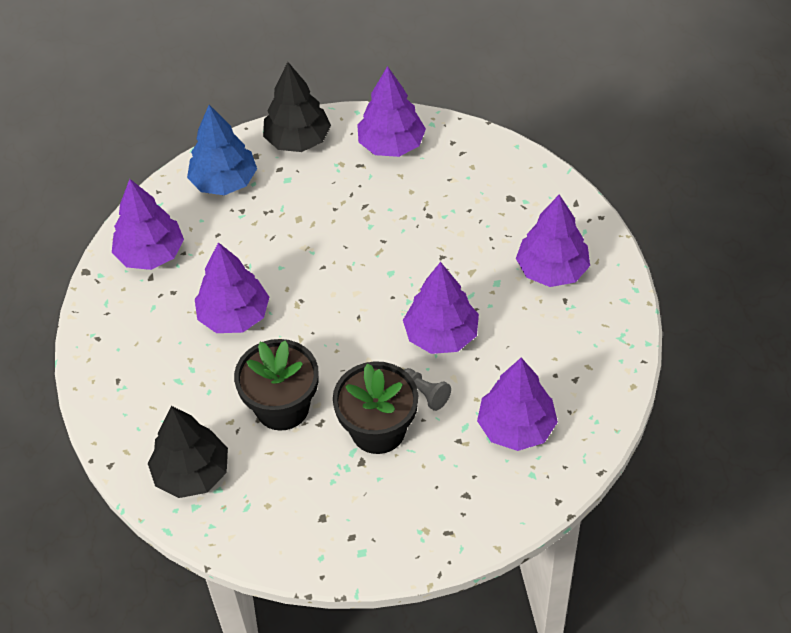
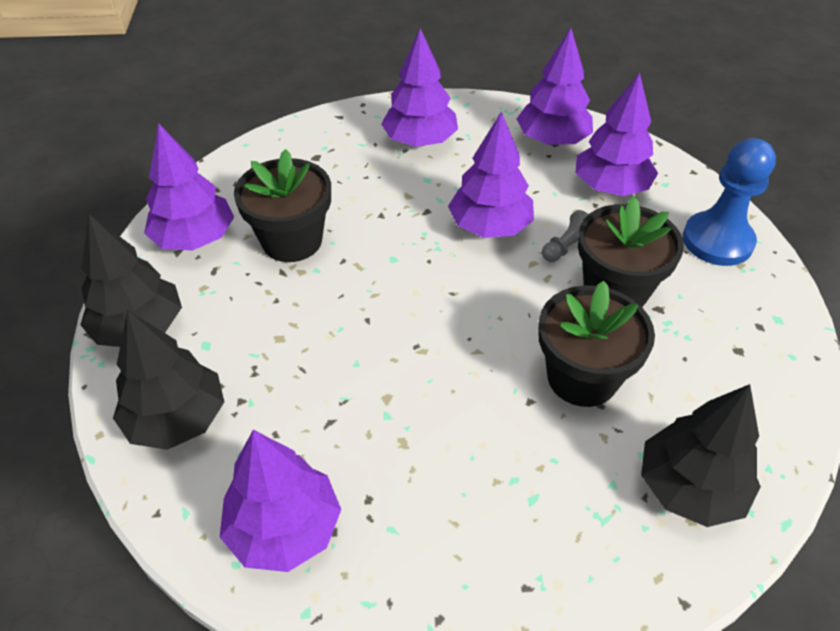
camera: 85 degrees left, 5 degrees down
blue tree [187,105,257,195] -> black tree [113,310,224,450]
purple tree [195,242,269,333] -> purple tree moved to [517,28,593,145]
none -> black flower pot [234,149,331,262]
none -> blue pawn [683,138,776,266]

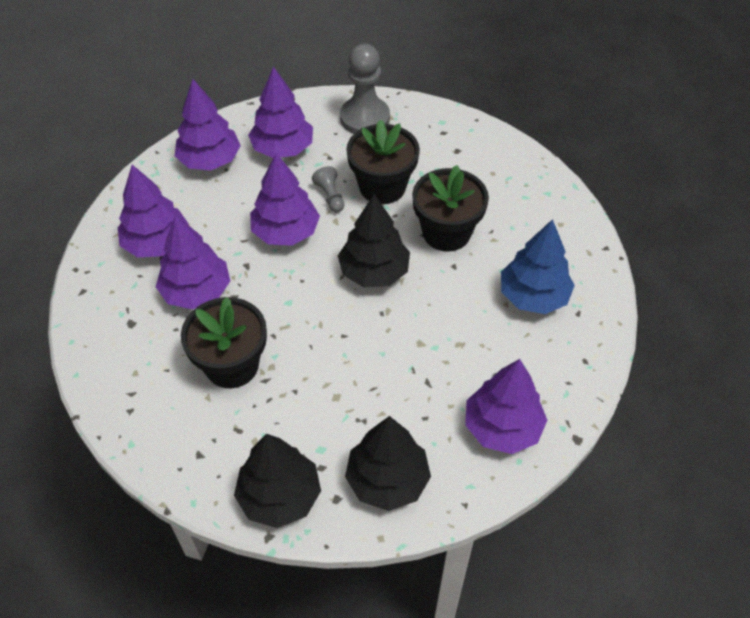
camera: 70 degrees left, 5 degrees up
purple tree [144,124,234,251] -> purple tree moved to [156,214,230,309]
black tree [641,384,761,527] -> black tree moved to [338,194,410,287]
blue pawn [683,138,776,266] -> grey pawn [340,43,390,134]
none -> blue tree [501,219,575,314]

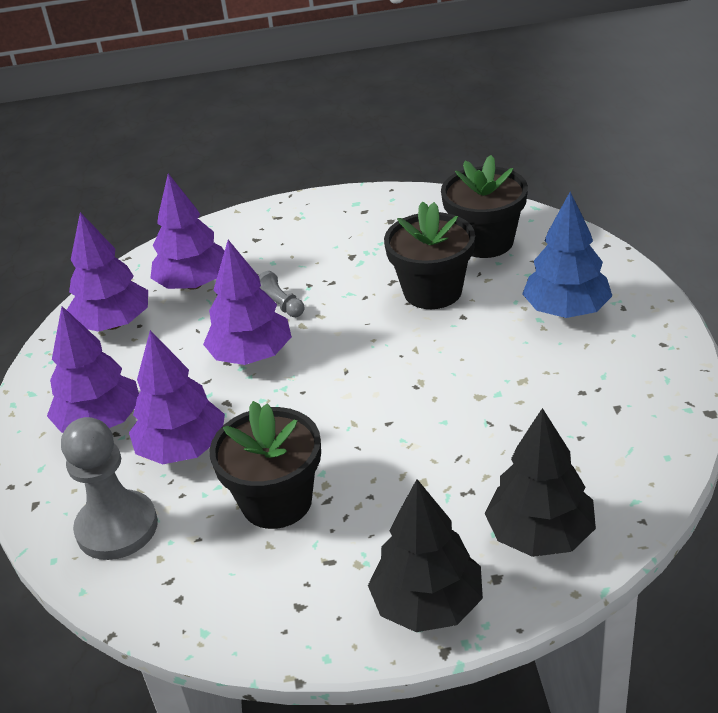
camera: 20 degrees left, 15 degrees down
black tree [338,194,410,287] -> none
grey pawn [340,43,390,134] -> grey pawn moved to [61,417,158,560]
black flower pot [346,119,420,204] -> black flower pot moved to [441,155,528,258]
purple tree [465,359,547,454] -> none

